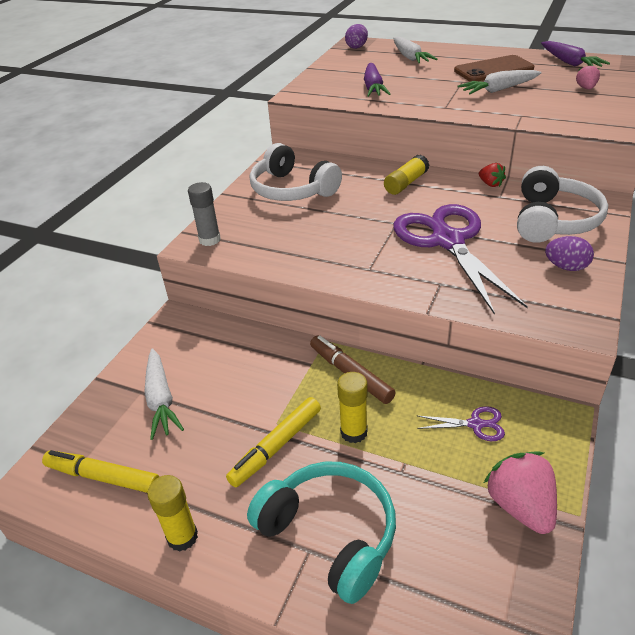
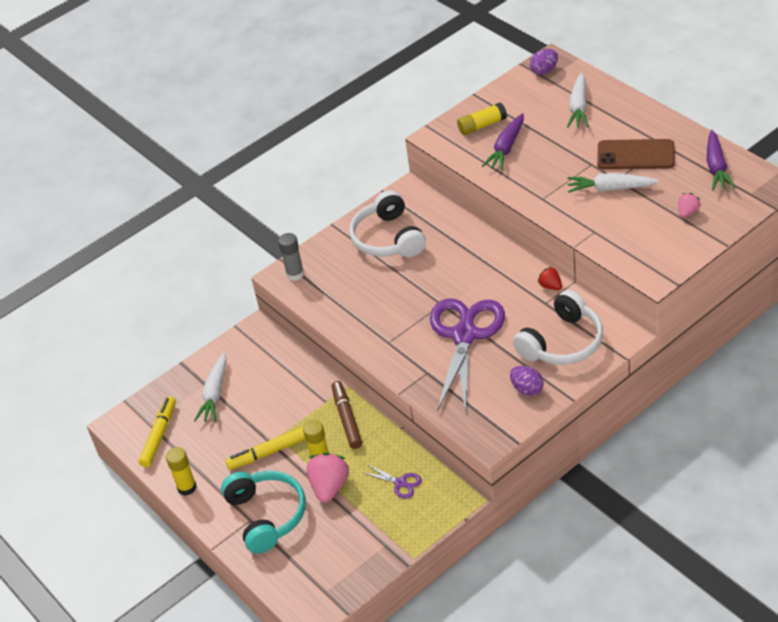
camera: 30 degrees right, 5 degrees up
yellow marker [42,450,160,493] -> yellow marker turned 60 degrees clockwise [139,396,176,467]
yellow glue stick [384,154,429,195] -> yellow glue stick moved to [457,102,507,135]
red strawberry [479,163,506,187] -> red strawberry turned 150 degrees clockwise [538,267,562,290]
pink strawberry [484,452,557,534] -> pink strawberry moved to [307,452,349,503]

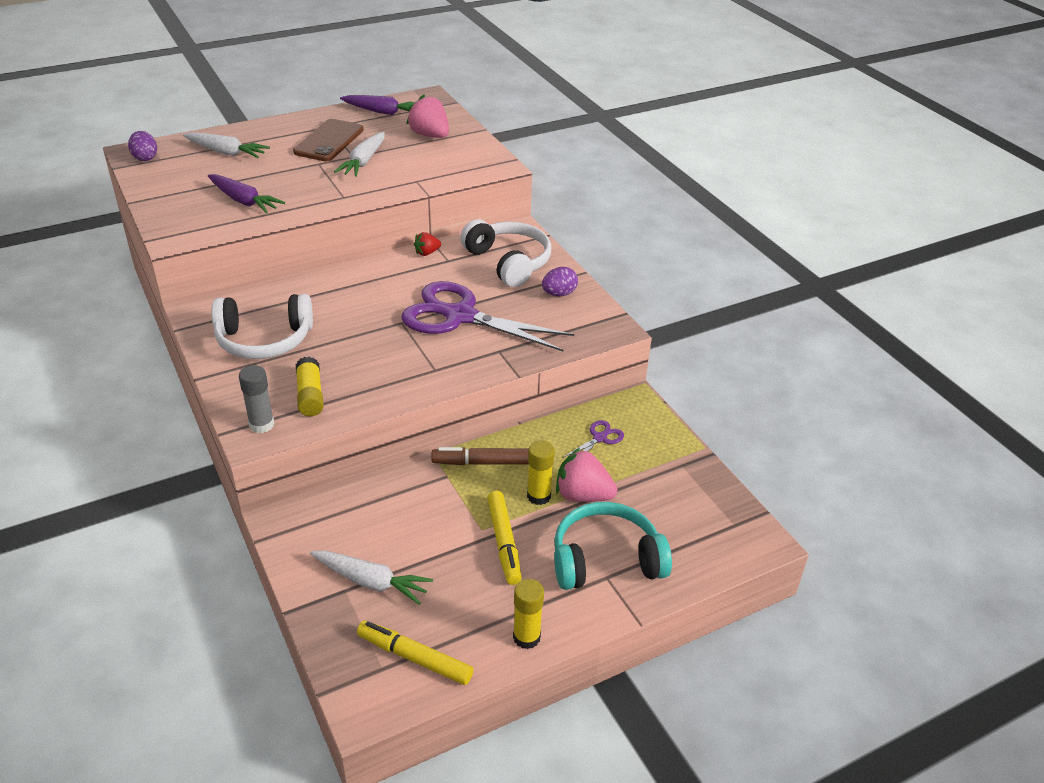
camera: 85 degrees left, 5 degrees down
yellow glue stick [457,102,507,135] -> yellow glue stick moved to [296,357,324,416]
pink strawberry [678,193,701,218] -> pink strawberry [406,95,449,138], size x1.83

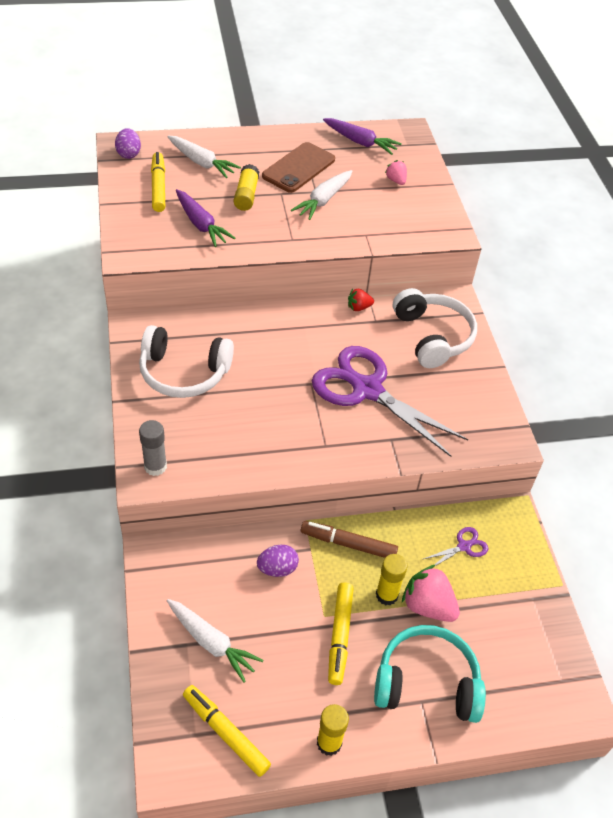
camera: 15 degrees right, 10 degrees up
yellow glue stick [296,357,324,416] -> yellow glue stick moved to [234,164,259,211]
pink strawberry [406,95,449,138] -> pink strawberry [385,160,407,185], size x0.55
purple egg [542,267,578,296] -> purple egg moved to [257,545,299,577]
none -> yellow marker [151,152,165,212]

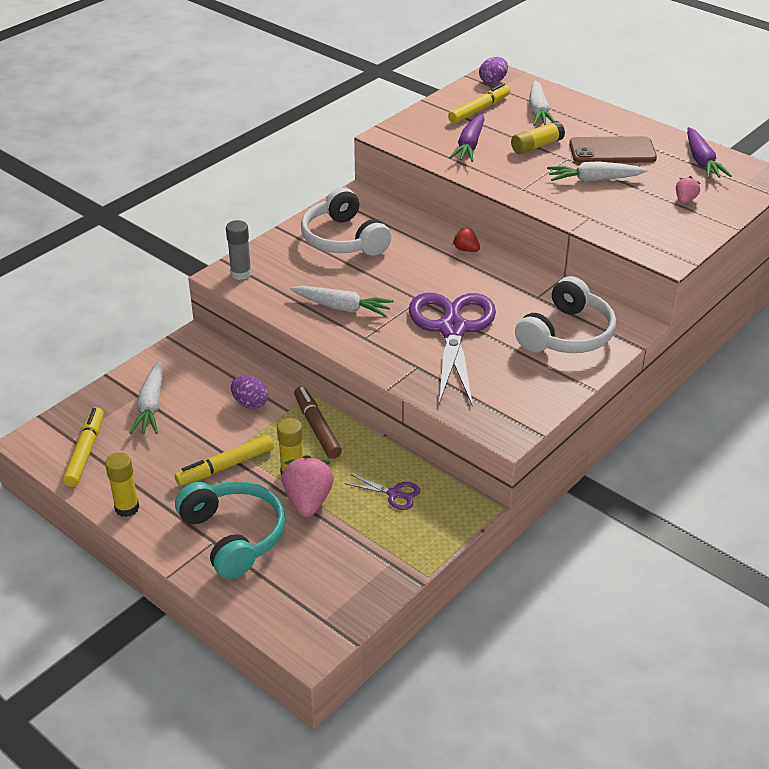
camera: 55 degrees right, 10 degrees down
red strawberry [348,289,374,311] -> red strawberry moved to [453,227,480,252]
none -> white carrot [290,286,394,317]

